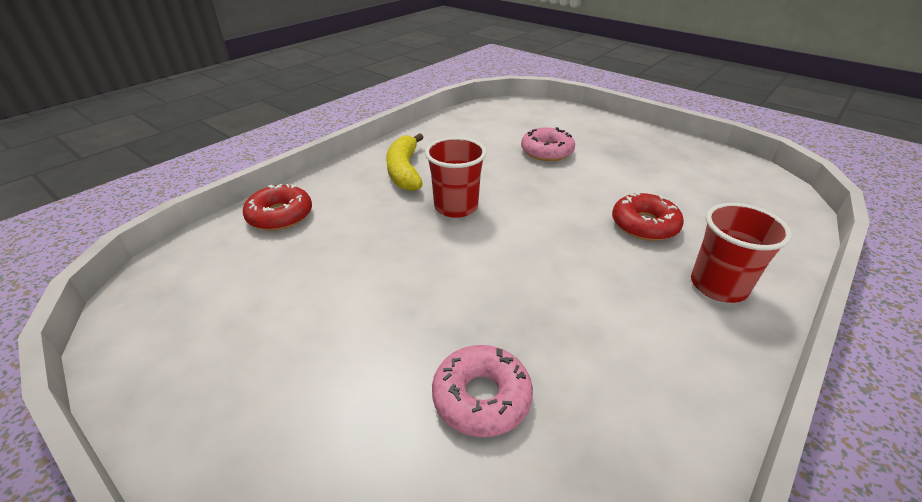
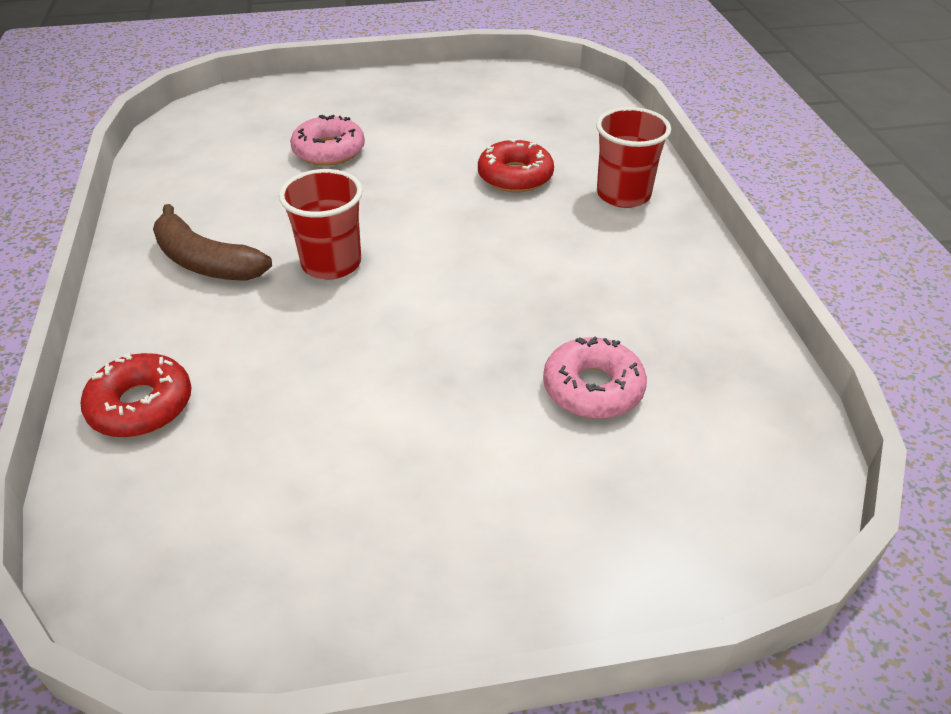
camera: 50 degrees left, 5 degrees up
yellow banana [386,133,424,191] -> brown banana [153,204,272,281]

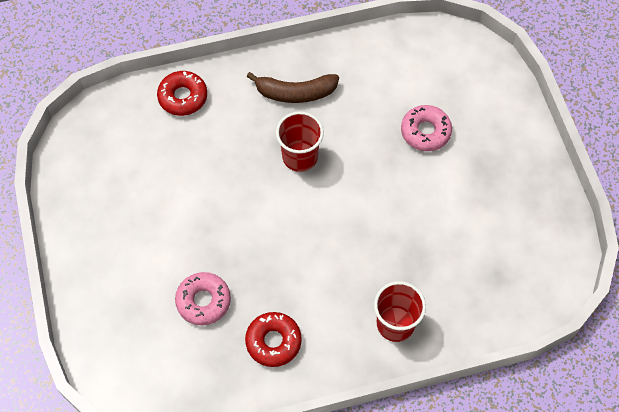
camera: 85 degrees right, 20 degrees up
brown banana [153,204,272,281] -> brown banana turned 120 degrees counterclockwise [247,72,339,103]
red donut [478,138,554,192] -> red donut moved to [245,312,302,367]

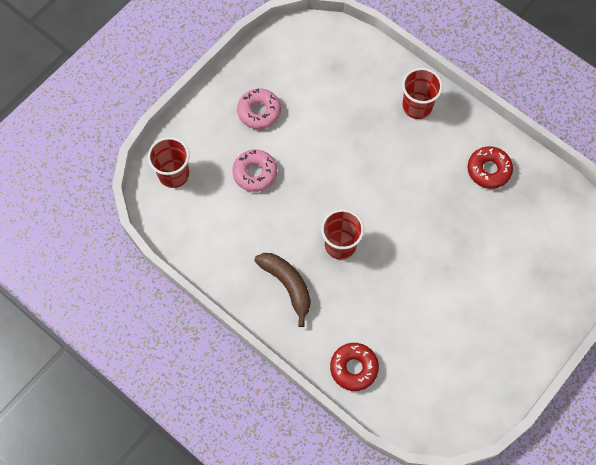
camera: 125 degrees left, 5 degrees up
pink donut [175,272,231,325] -> pink donut moved to [237,88,281,129]
none -> red cup [148,137,190,188]

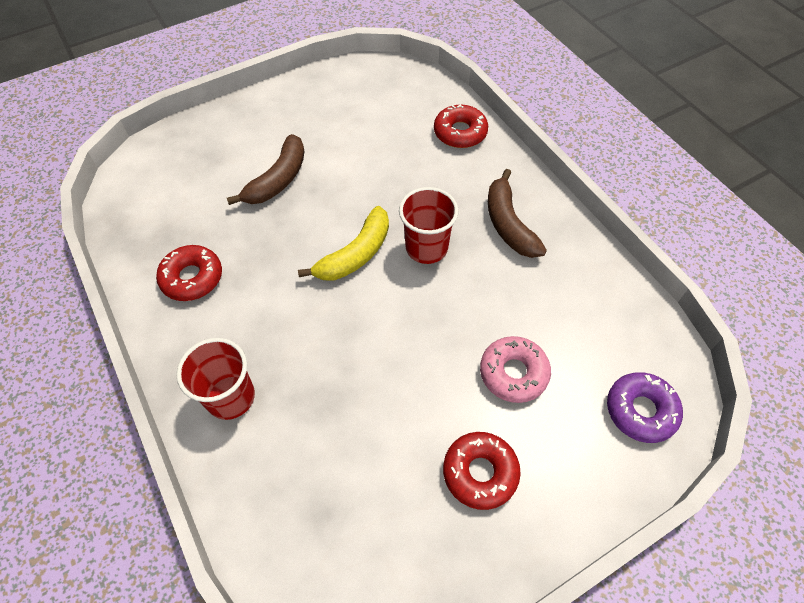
camera: 160 degrees left, 10 degrees down
red cup [148,137,190,188] -> purple donut [607,372,683,443]
pink donut [237,88,281,129] -> red donut [443,432,521,510]
none -> brown banana [227,134,305,205]
none -> yellow banana [298,206,389,280]

